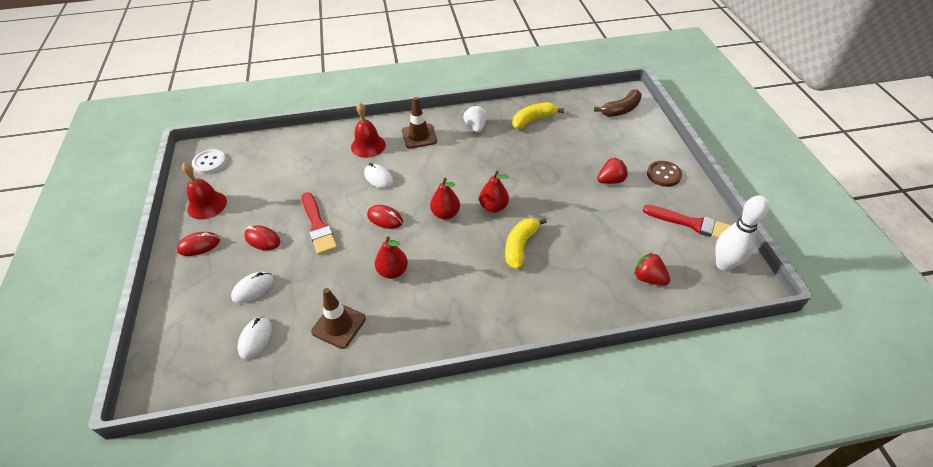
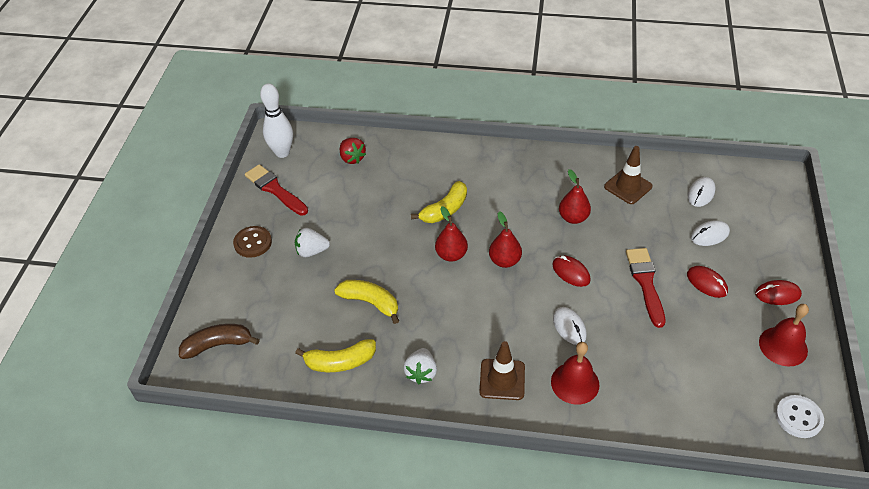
camera: 160 degrees left, 0 degrees up
red strawberry [597,158,628,184] -> white strawberry [295,228,330,257]
none -> yellow banana [334,280,399,324]

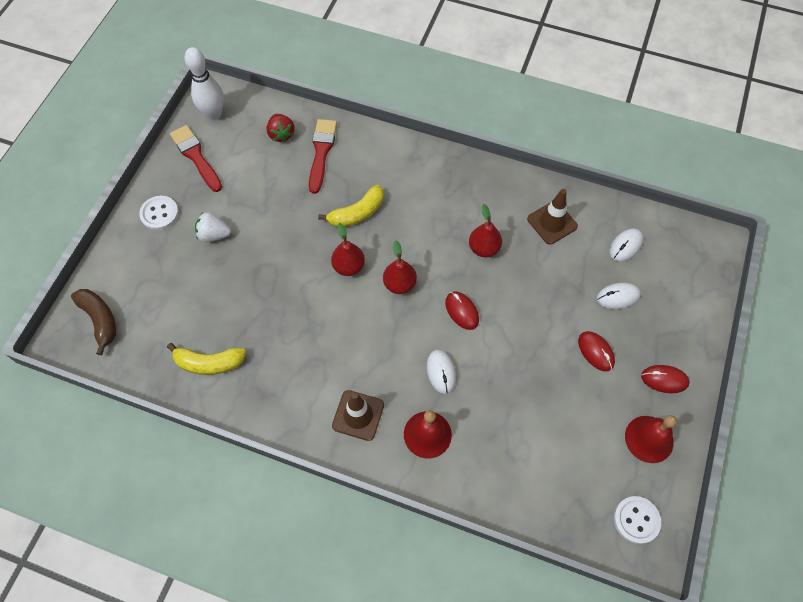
camera: 10 degrees right, 15 degrees up
brown banana [179,324,260,359] -> brown banana turned 60 degrees clockwise [71,289,116,355]
brown button [233,226,272,258] -> white button [139,196,179,230]
yellow banana [334,280,399,324] -> none
white strawberry [403,348,437,384] -> none
red brush [626,248,665,328] -> red brush moved to [309,119,337,194]

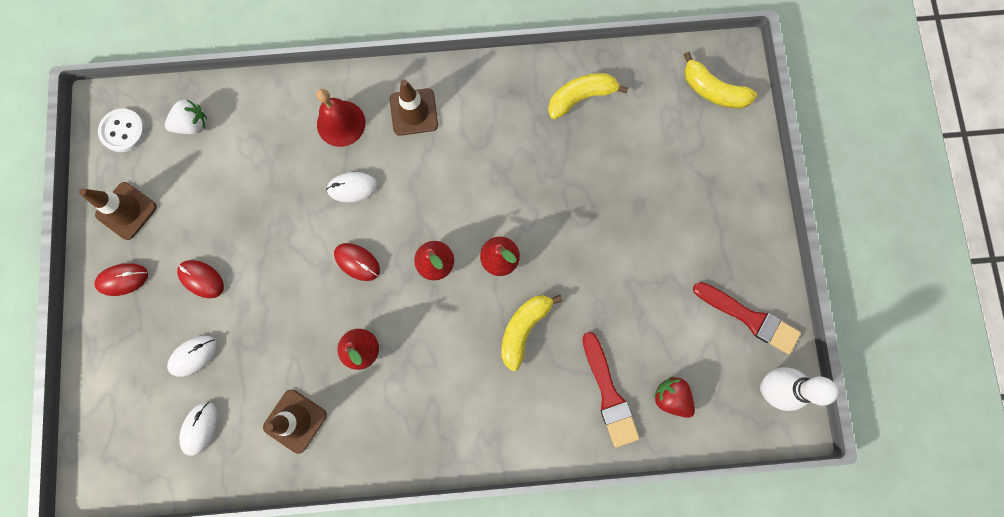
camera: 155 degrees right, 15 degrees up
brown banana [71,289,116,355] -> yellow banana [684,52,757,109]
white button [139,196,179,230] -> none
white strawberry [195,212,231,242] -> white strawberry moved to [165,99,207,134]
white mouse [427,350,456,394] -> white mouse turned 60 degrees counterclockwise [326,172,378,202]
red bell [625,415,677,463] -> brown traffic cone [79,182,157,240]

